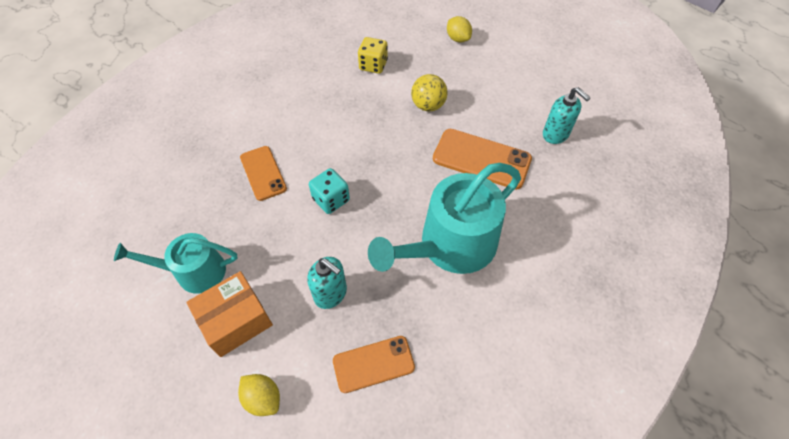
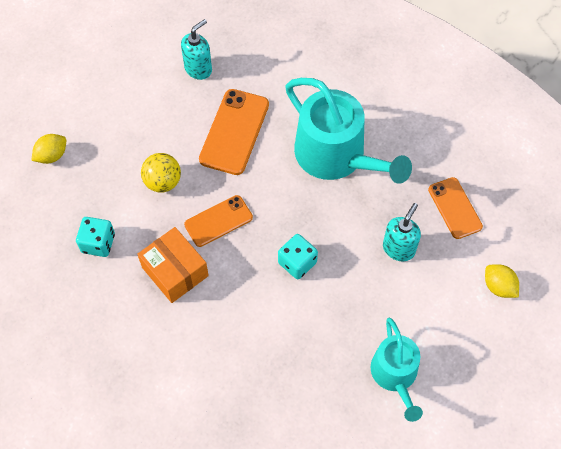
camera: 95 degrees left, 5 degrees up
orange box [187,271,273,357] -> orange box moved to [137,227,209,303]
yellow lemon [238,374,280,416] -> yellow lemon turned 75 degrees counterclockwise [485,264,519,298]
orange phone [240,146,287,201] -> orange phone moved to [184,195,253,247]
yellow dice [358,37,388,74] -> turquoise dice [76,217,115,257]

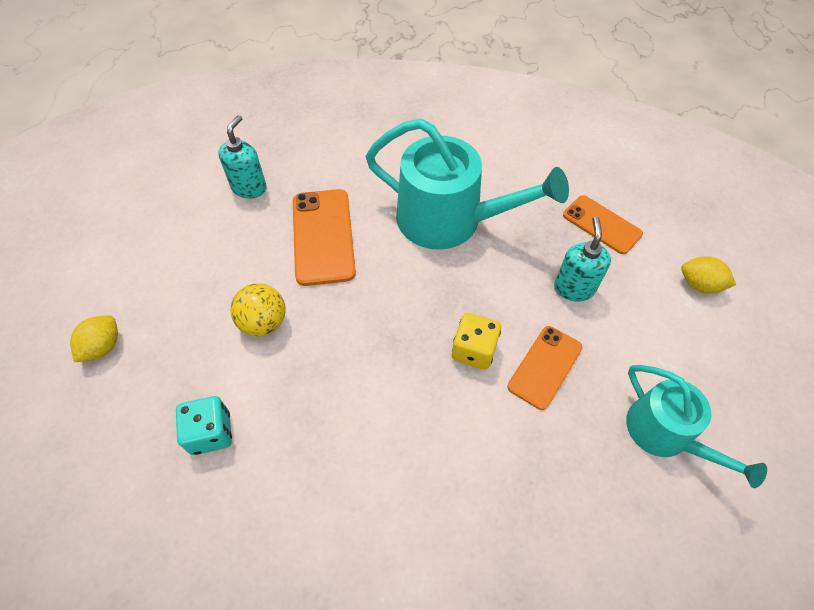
camera: 25 degrees left, 5 degrees down
orange box [137,227,209,303] -> none
orange phone [184,195,253,247] -> orange phone moved to [507,326,583,410]
turquoise dice [278,234,318,279] -> yellow dice [452,313,501,370]

